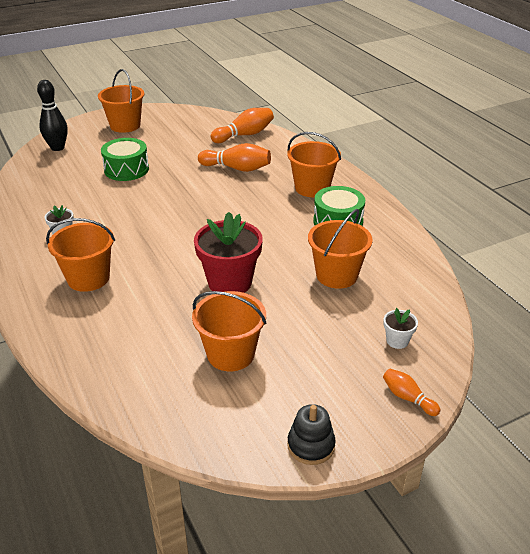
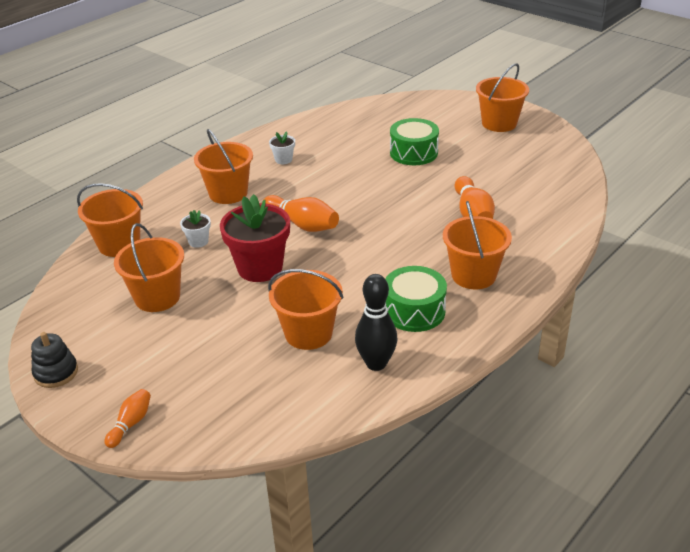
camera: 70 degrees right, 0 degrees up
black bowling pin [37,80,68,151] -> black bowling pin moved to [355,274,397,371]
orange bowling pin [211,108,274,143] -> orange bowling pin moved to [263,195,339,232]
white flower pot [383,308,418,349] -> white flower pot moved to [180,210,211,248]
none -> orange bucket [77,183,143,257]

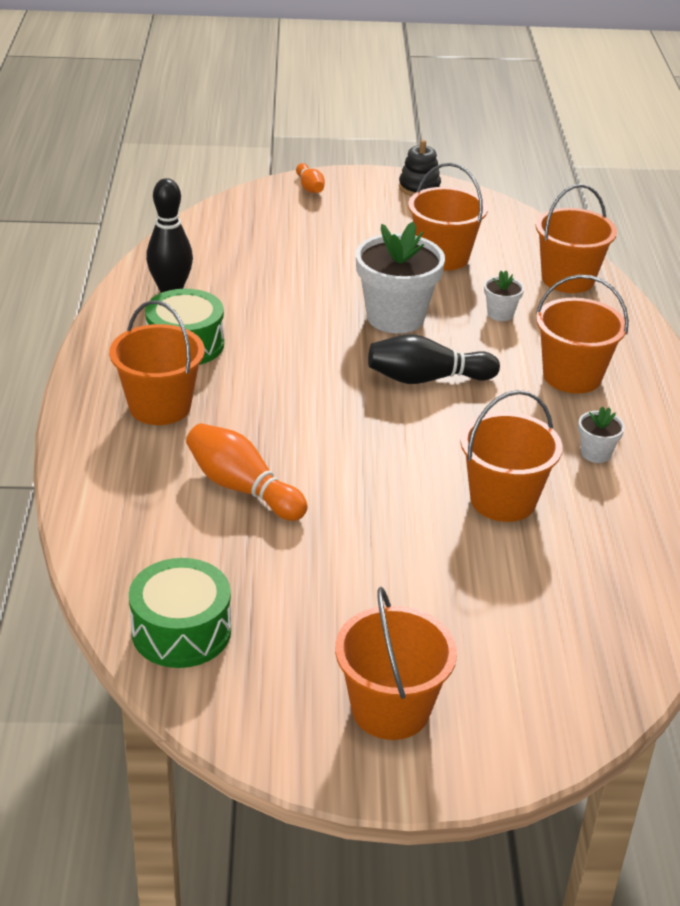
camera: 135 degrees right, 0 degrees up
red flower pot [220,194,290,282] -> white flower pot [356,222,445,334]
orange bowling pin [263,195,339,232] -> black bowling pin [368,334,500,384]
orange bucket [268,269,343,350] -> orange bucket moved to [460,390,562,522]
green drum [390,118,439,165] -> green drum moved to [129,558,231,668]

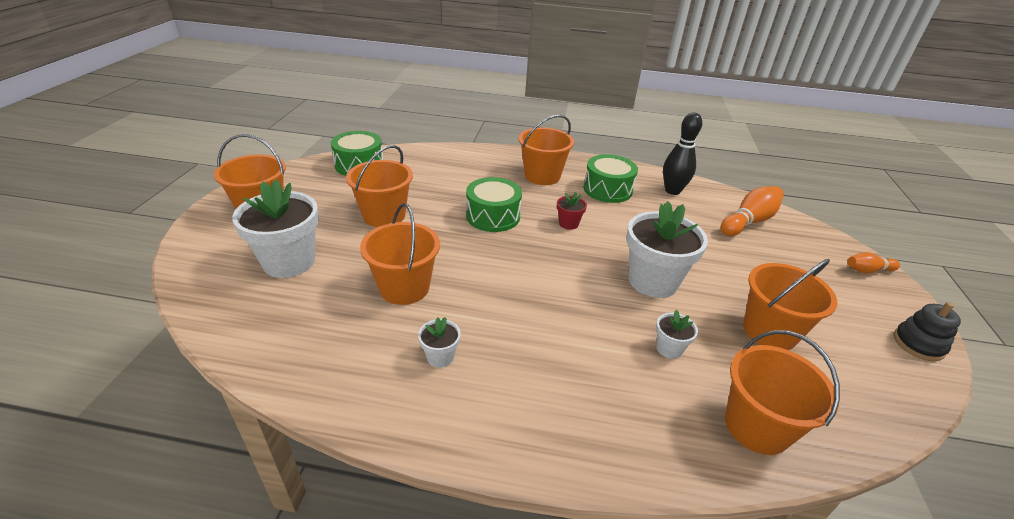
camera: 100 degrees right, 0 degrees up
orange bowling pin [186,423,308,521] -> orange bowling pin moved to [721,186,784,236]
black bowling pin [368,334,500,384] -> none
orange bucket [536,274,629,394] -> orange bucket moved to [346,145,413,227]
none -> white flower pot [232,179,319,278]
none -> green drum [466,177,522,232]
none -> red flower pot [557,192,587,230]

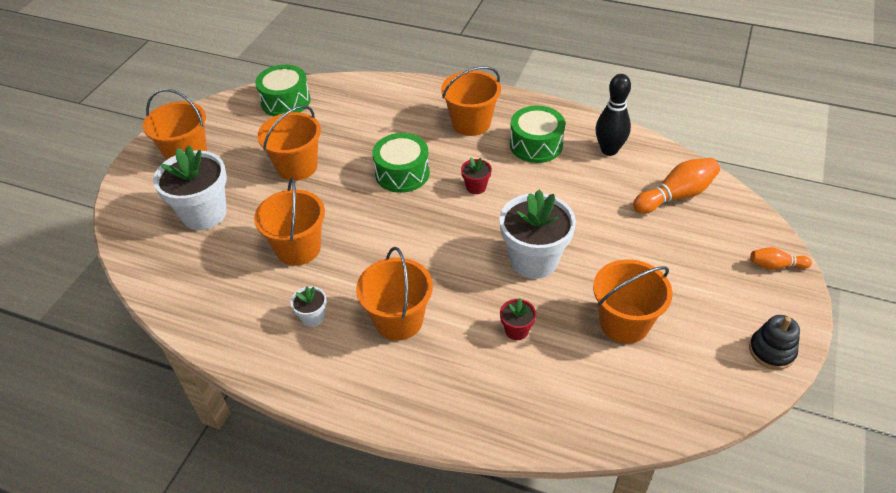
camera: 15 degrees right, 10 degrees up
white flower pot [656,310,698,359] -> red flower pot [500,298,536,340]
orange bucket [725,330,840,455] -> orange bucket moved to [356,247,433,340]

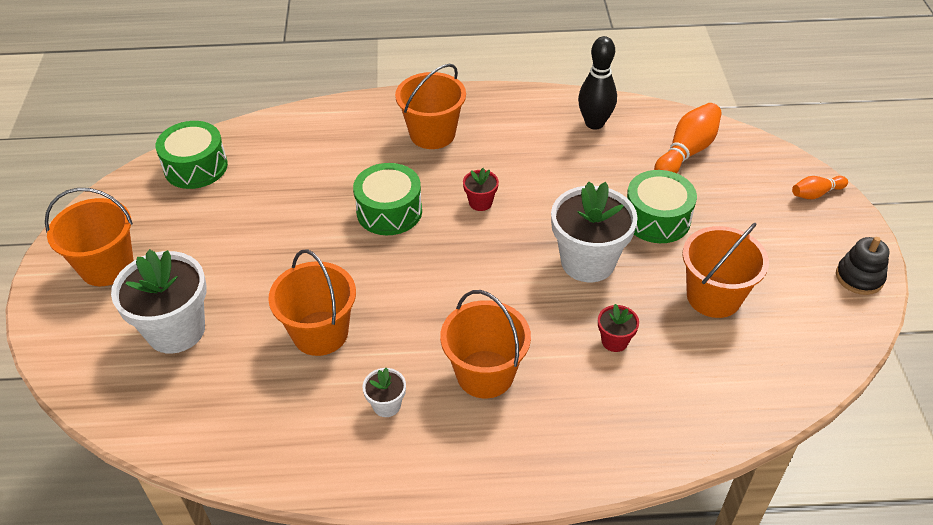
camera: 25 degrees left, 0 degrees up
orange bucket [257,105,321,181] -> none
green drum [510,106,565,163] -> green drum moved to [627,170,697,243]

